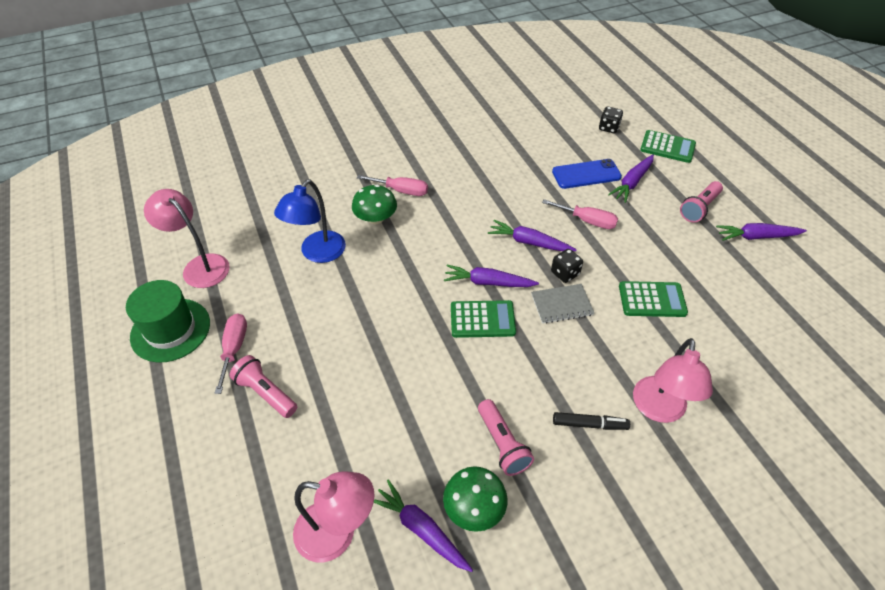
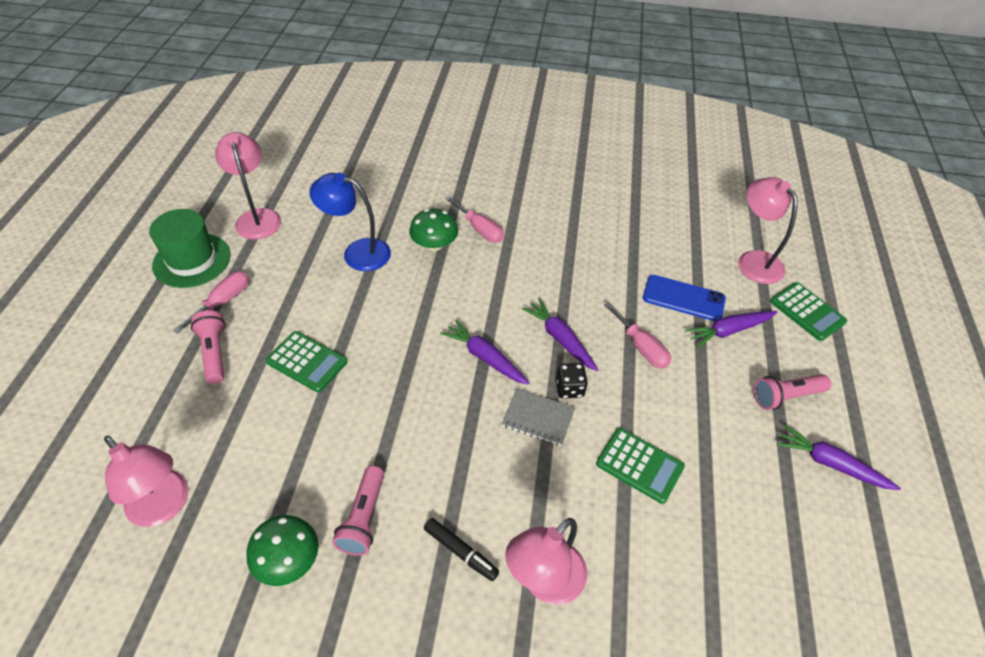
camera: 30 degrees right, 0 degrees up
blue lamp [274,180,346,263] -> blue lamp turned 45 degrees clockwise [309,173,391,271]
purple carrot [374,479,473,572] -> none
green calculator [451,300,516,338] -> green calculator moved to [266,331,347,393]
black dice [599,107,623,133] -> pink lamp [738,177,798,284]

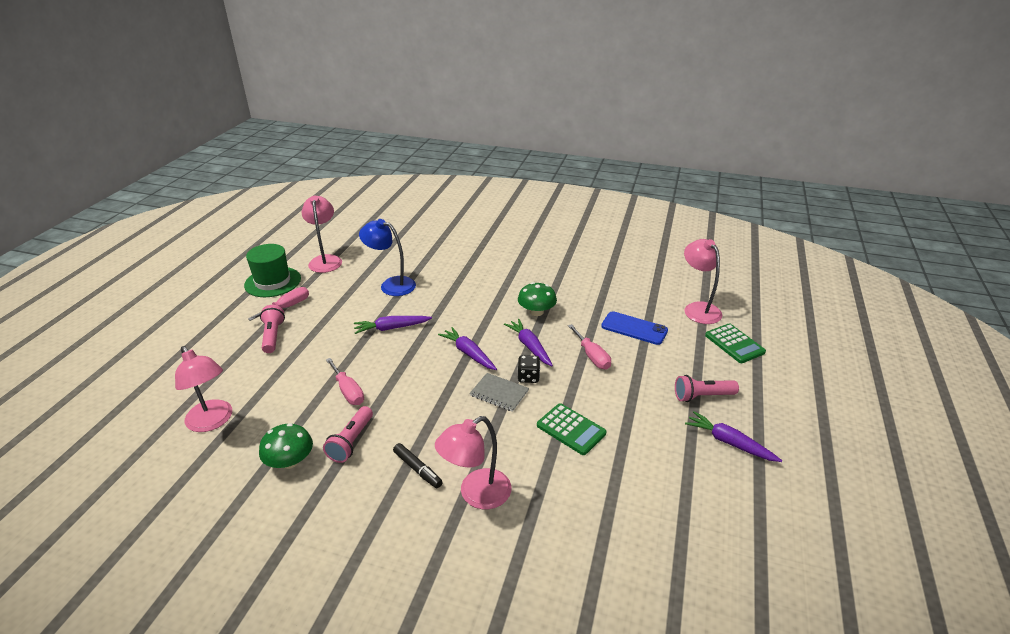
camera: 10 degrees right, 15 degrees down
green calculator [266,331,347,393] -> none
green mushroom [409,208,458,251] -> green mushroom moved to [518,282,557,316]
pink screwdriver [445,196,504,243] -> pink screwdriver moved to [326,358,364,405]
purple carrot [685,311,777,348] -> purple carrot moved to [354,316,432,334]

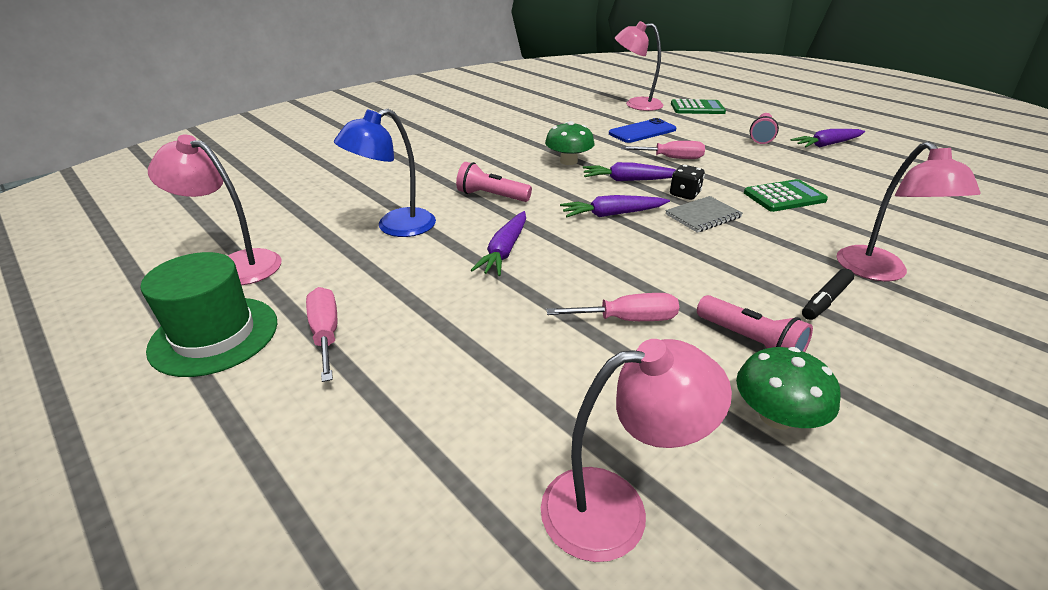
camera: 60 degrees left, 0 degrees up
pink flashlight [260,305,285,353] -> pink flashlight moved to [456,162,532,202]
black marker [393,443,443,488] -> black marker turned 150 degrees clockwise [802,269,854,320]

